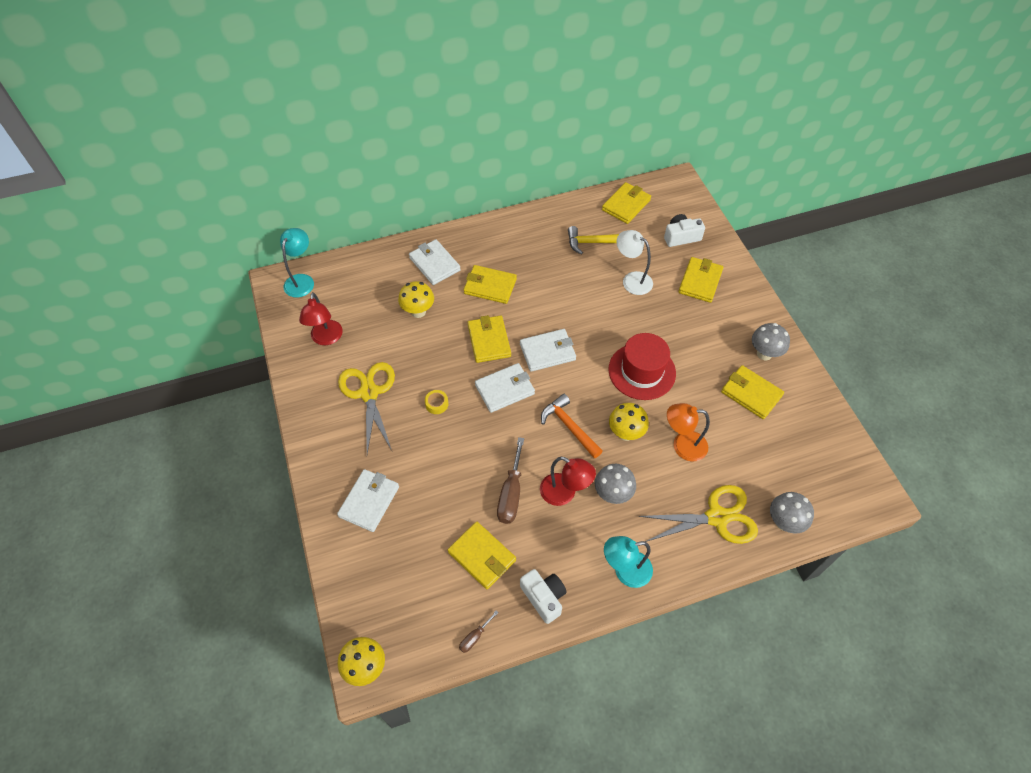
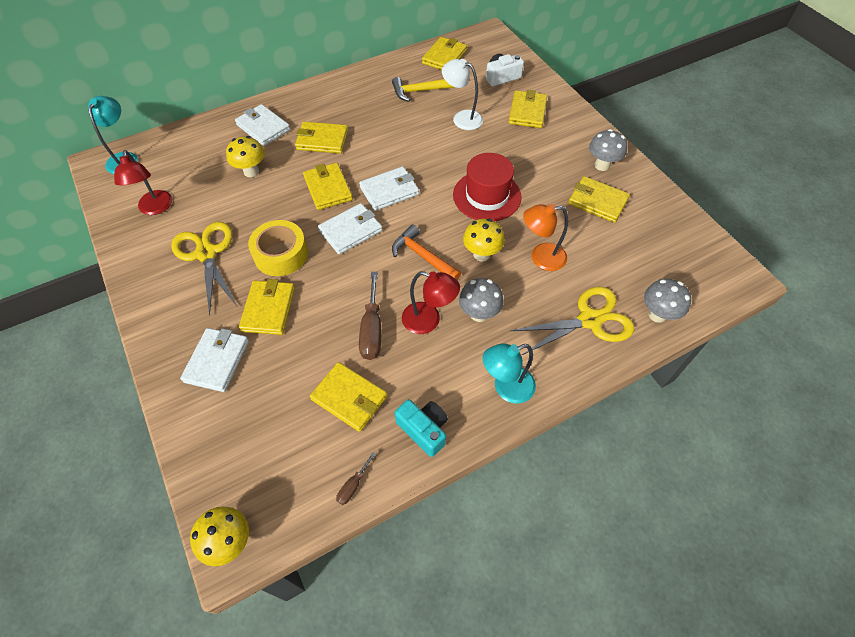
camera: 10 degrees left, 0 degrees up
yellow tape [425,390,449,414] -> yellow tape [248,220,308,276], size x2.20
white camera [520,569,567,624] -> turquoise camera [395,399,448,457]
none -> yellow wallet [239,279,295,335]

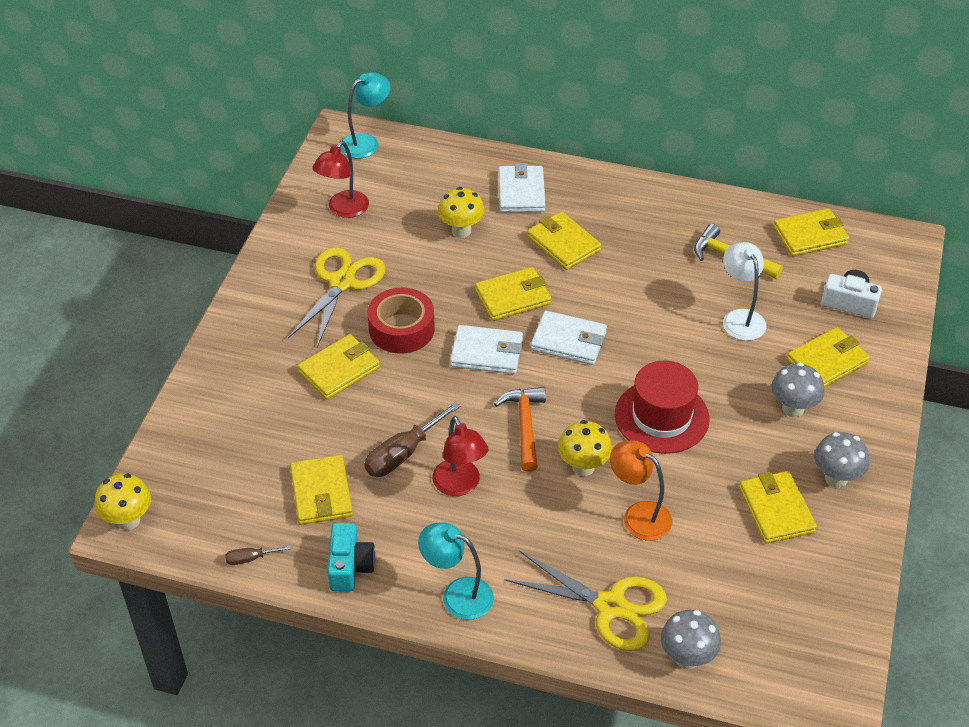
camera: 45 degrees right, 10 degrees down
white wallet [180,328,249,392] -> none
yellow tape [248,220,308,276] -> red tape [368,287,435,354]
yellow wallet [303,163,353,210] -> yellow wallet turned 45 degrees clockwise [475,267,551,321]
grey mushroom [459,278,504,322] -> grey mushroom moved to [771,363,824,417]

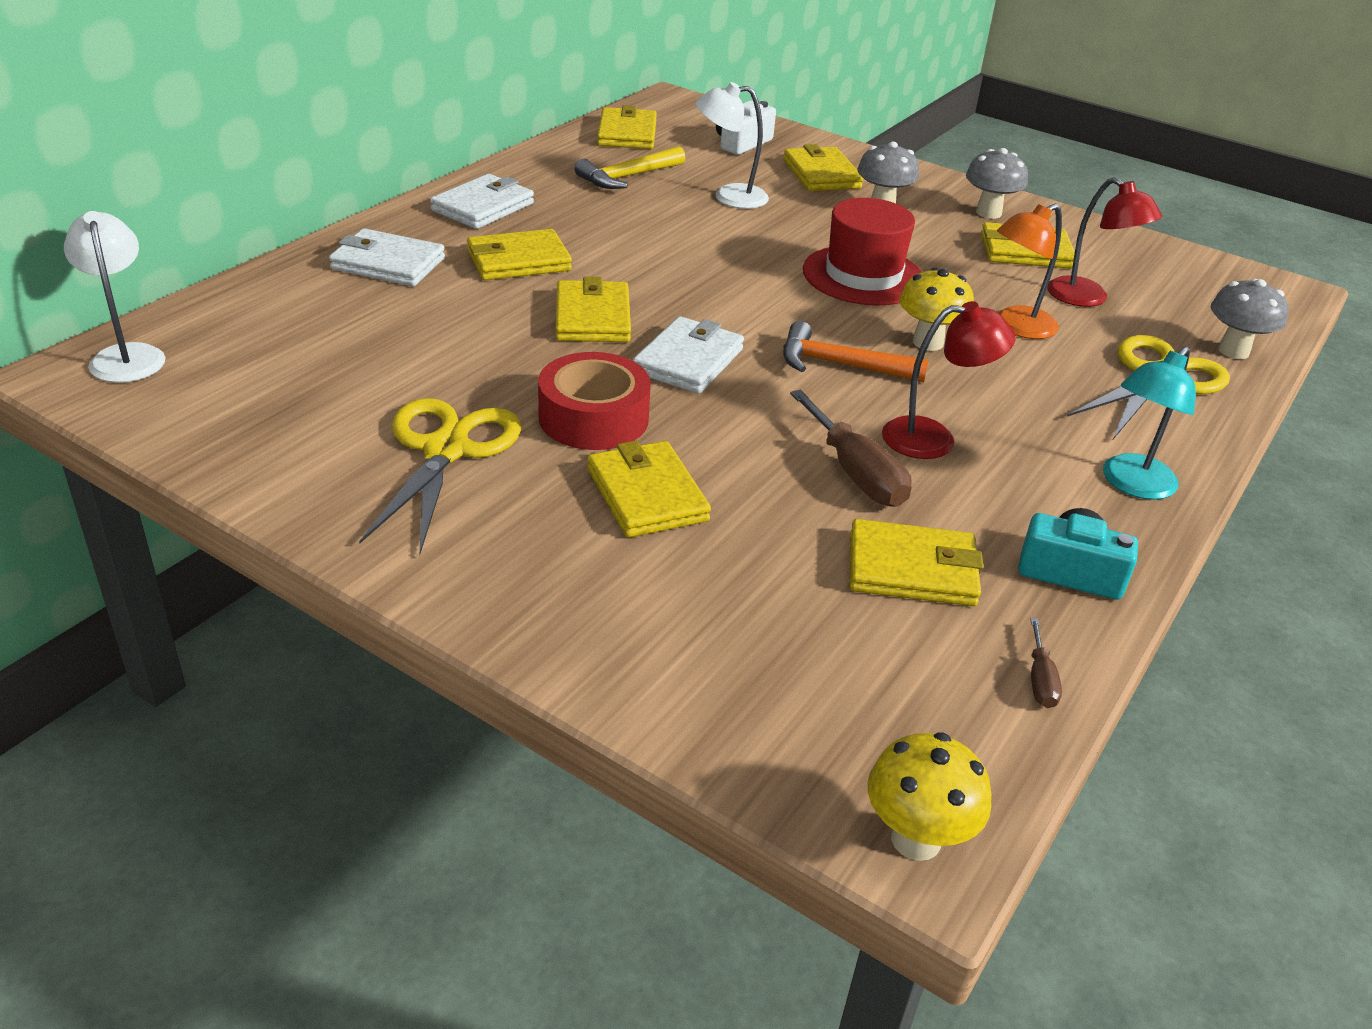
camera: 75 degrees left, 10 degrees down
yellow scissors [288,247,386,347] -> yellow scissors turned 60 degrees clockwise [359,398,521,554]
red lamp [312,141,369,218] -> red lamp moved to [1047,177,1162,307]
turquoise lamp [341,72,391,158] -> white lamp [64,211,165,383]
yellow mushroom [438,187,485,238] -> none
white wallet [531,311,607,365] -> white wallet moved to [430,174,534,229]

